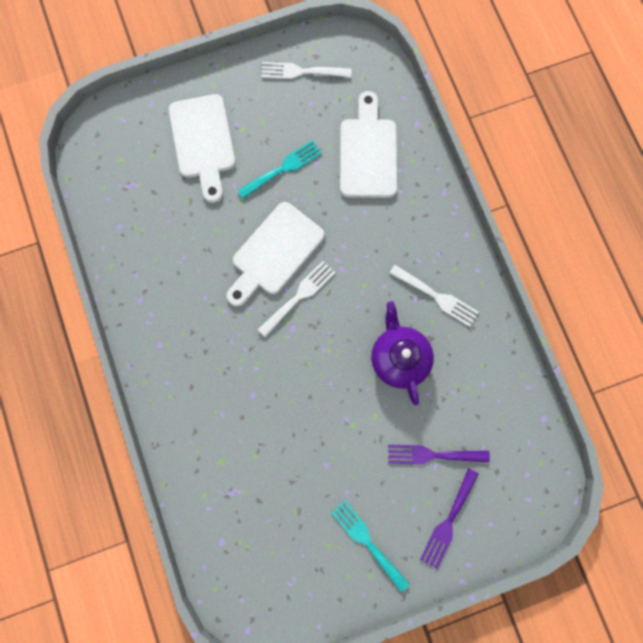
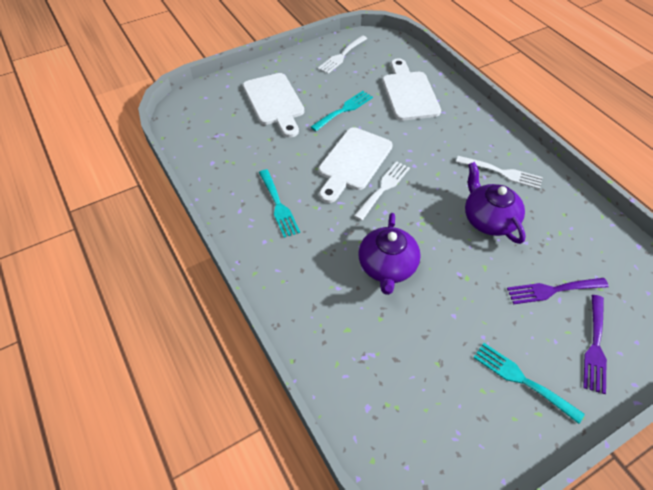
camera: 10 degrees left, 25 degrees down
white fork [261,62,352,79] -> white fork turned 45 degrees counterclockwise [318,36,368,74]
none -> turquoise fork [259,169,300,238]
none -> purple teapot [359,213,421,295]

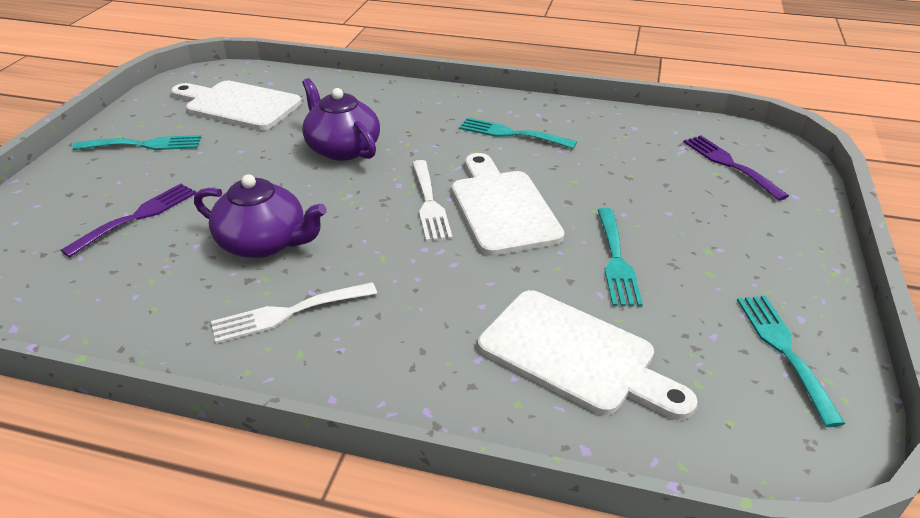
camera: 135 degrees right, 15 degrees down
white cutting board [243,73,304,138] -> white cutting board moved to [171,81,302,130]
white fork [318,36,368,74] -> turquoise fork [737,296,846,427]
purple fork [583,295,607,394] -> purple fork moved to [684,135,789,201]

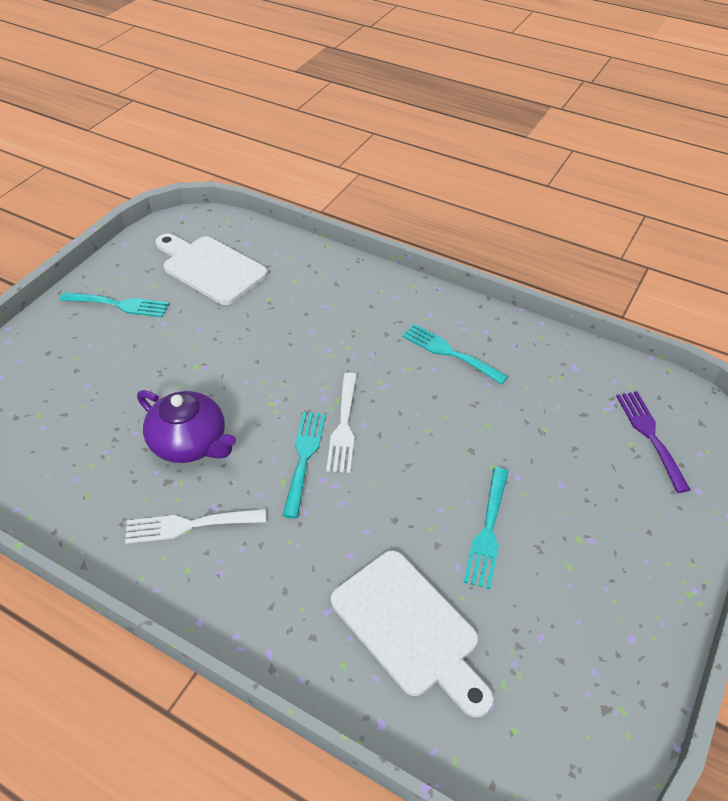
camera: 15 degrees right, 10 degrees up
purple fork [60,184,197,257] -> none
purple teapot [302,78,380,161] -> none
white cutting board [452,153,564,256] -> none
turquoise fork [737,296,846,427] -> turquoise fork moved to [283,411,326,518]

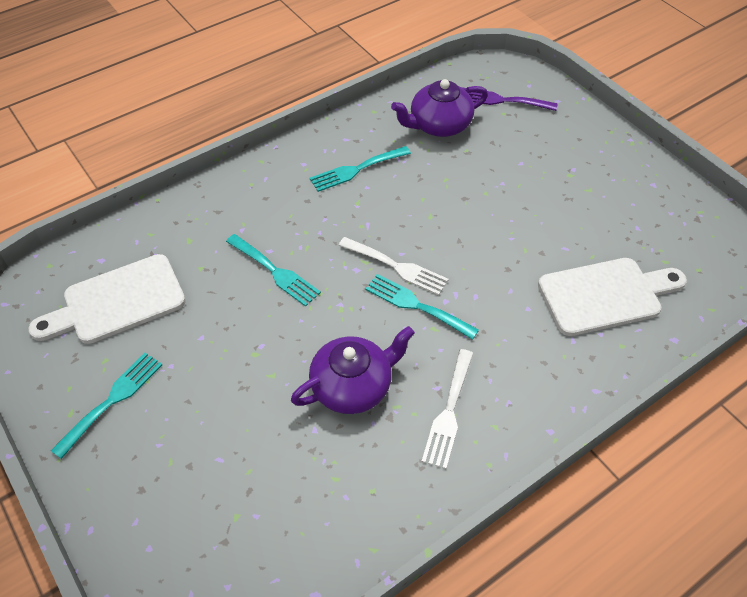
camera: 65 degrees left, 5 degrees up
turquoise fork [463,467,509,589] -> turquoise fork moved to [226,234,321,307]
none -> purple teapot [391,79,488,137]

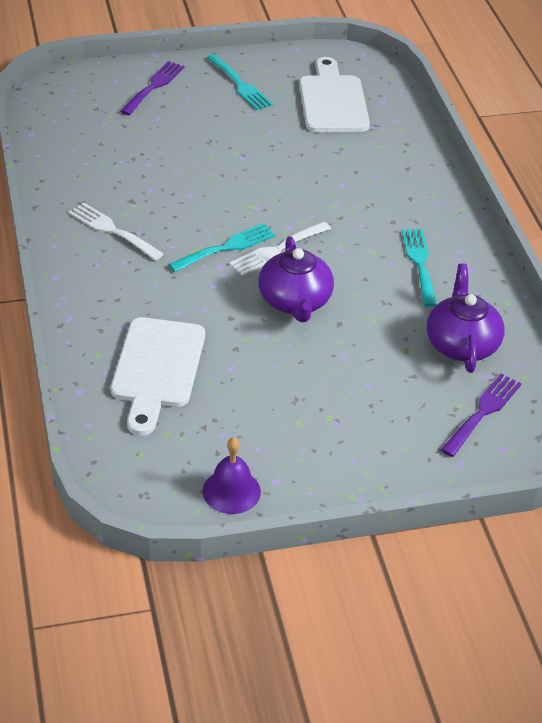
camera: 110 degrees right, 10 degrees down
turquoise fork [226,234,321,307] -> none
purple teapot [291,326,415,414] -> purple teapot moved to [258,237,334,322]
none -> purple fork [120,61,185,115]
none -> purple bell [203,437,261,514]

